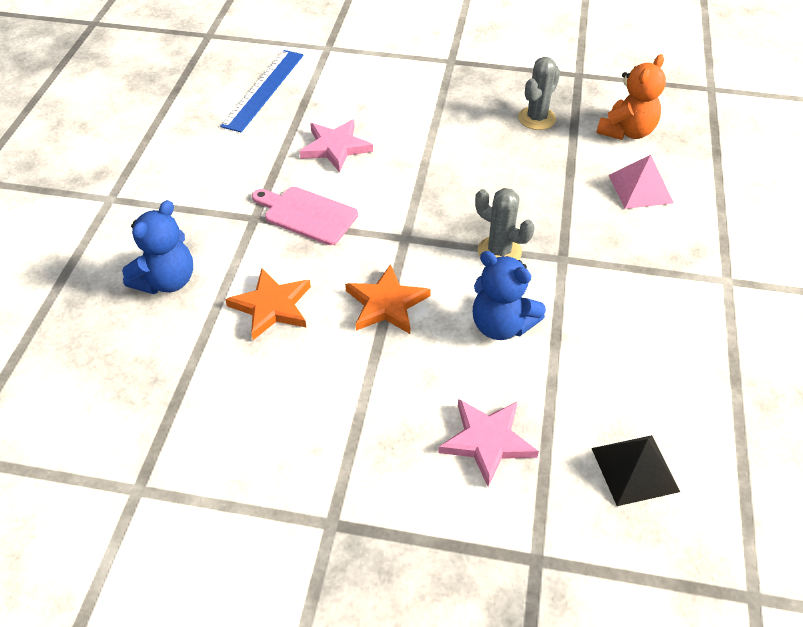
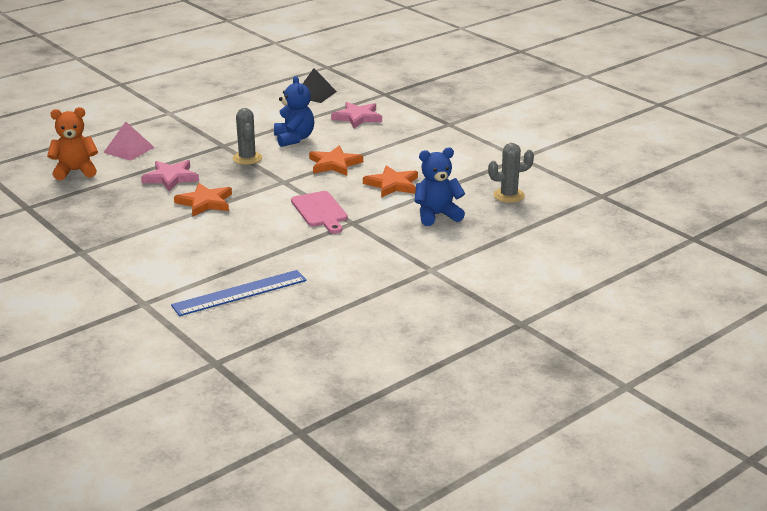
camera: 140 degrees left, 20 degrees down
pink star [300,119,373,172] -> pink star moved to [141,160,199,191]
grey cactus [518,57,560,130] -> grey cactus moved to [488,143,534,203]
none -> orange star [174,183,232,217]

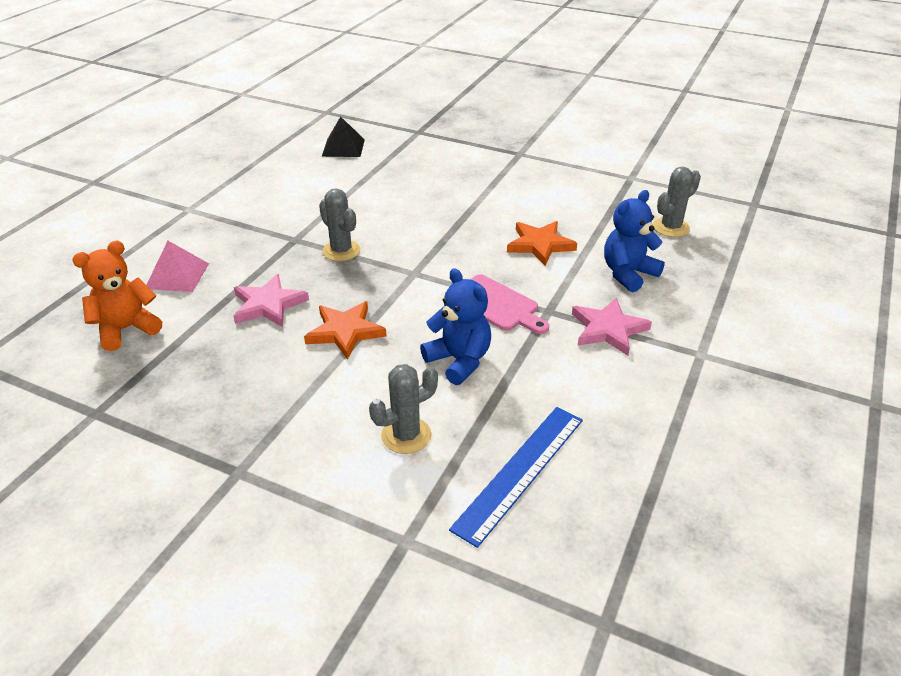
camera: 25 degrees left, 10 degrees up
blue teddy bear [274,76,314,147] -> blue teddy bear moved to [420,268,491,385]
orange star [309,146,363,176] -> none
pink star [331,102,382,128] -> pink star moved to [572,298,652,356]
none -> grey cactus [369,364,438,454]

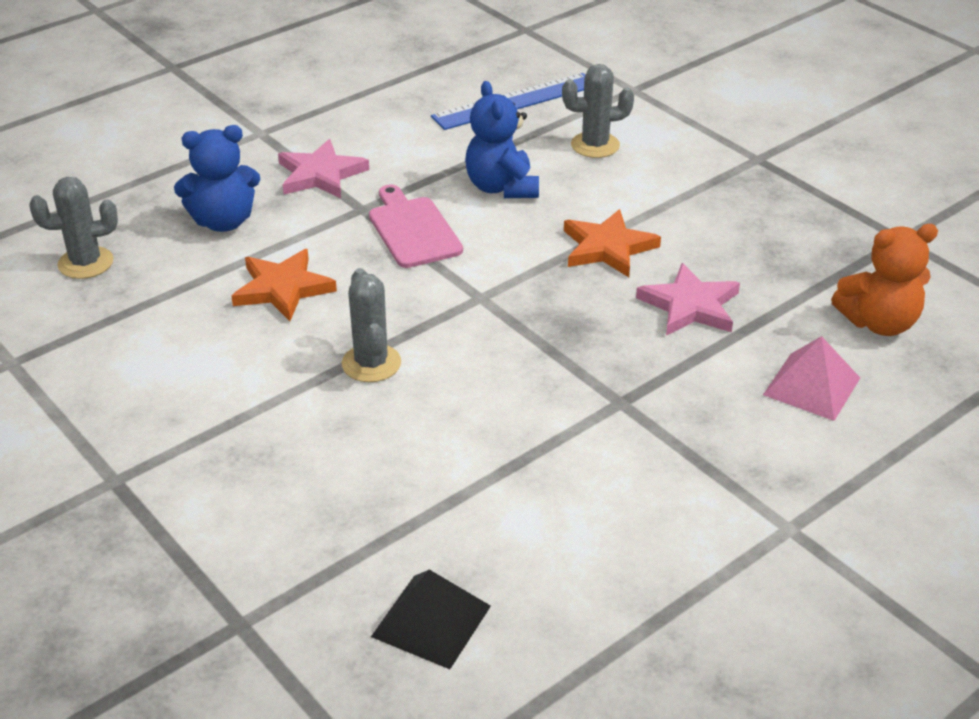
camera: 155 degrees left, 0 degrees up
grey cactus [319,188,360,261] -> grey cactus moved to [342,268,401,382]

